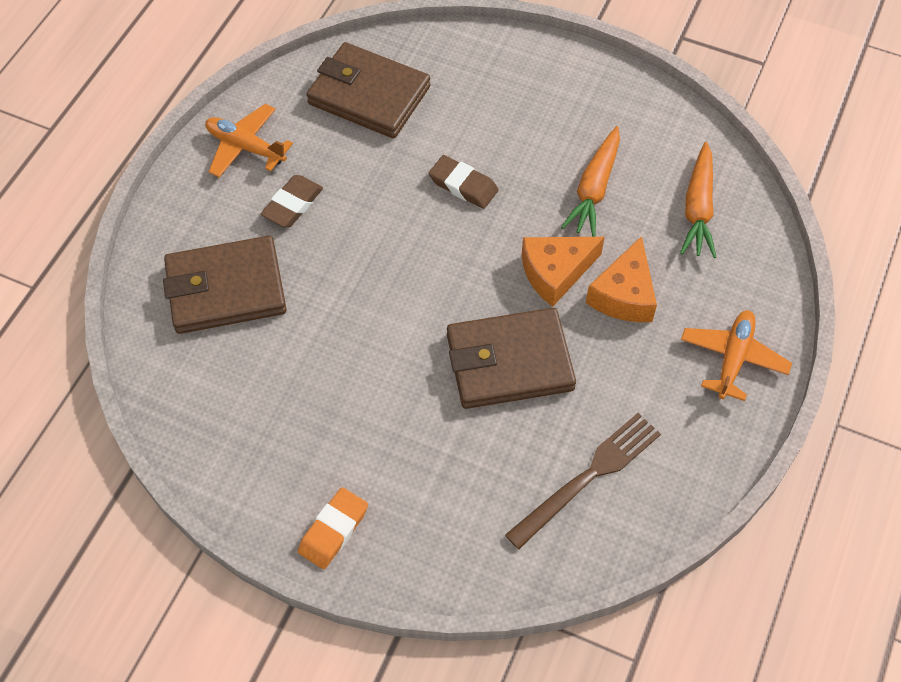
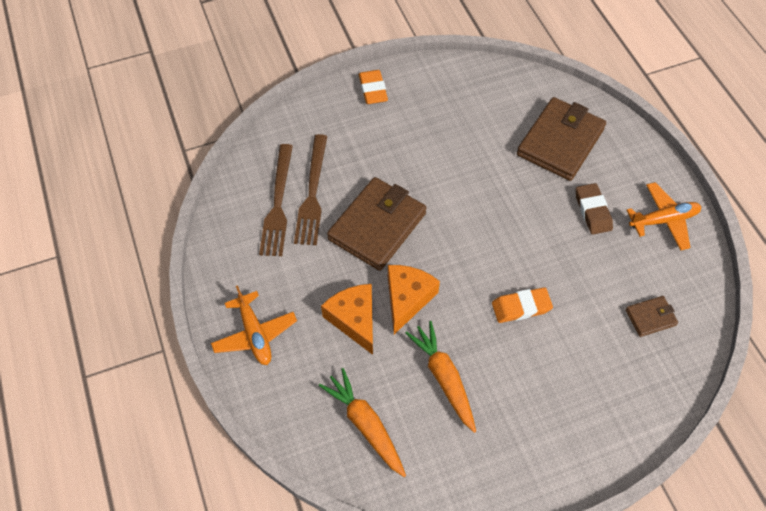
camera: 135 degrees right, 0 degrees up
brown wallet [307,42,431,138] -> brown wallet [626,296,678,337], size x0.47
brown eraser [429,155,498,209] -> orange eraser [492,287,553,323]
none -> brown fork [294,134,327,245]

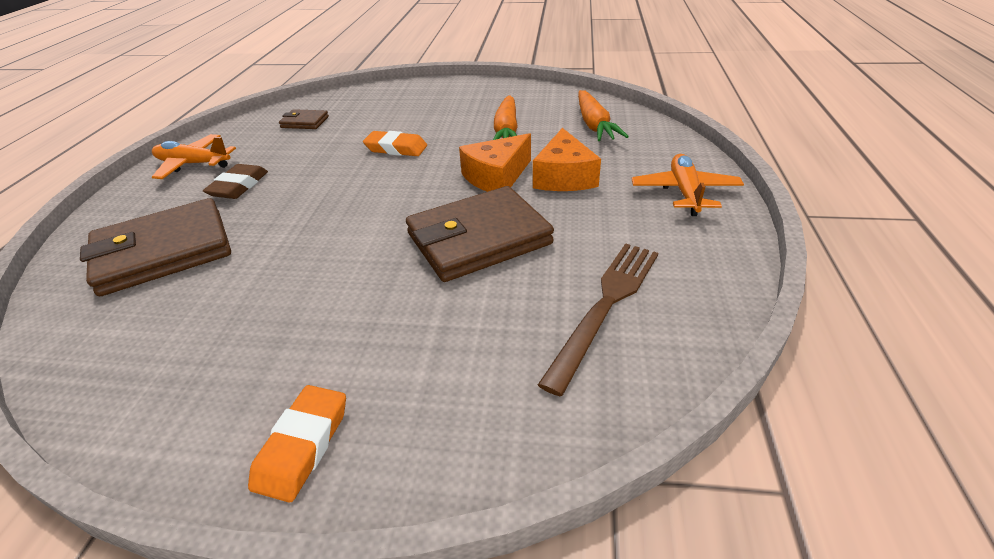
camera: 150 degrees left, 20 degrees down
brown fork [294,134,327,245] -> none

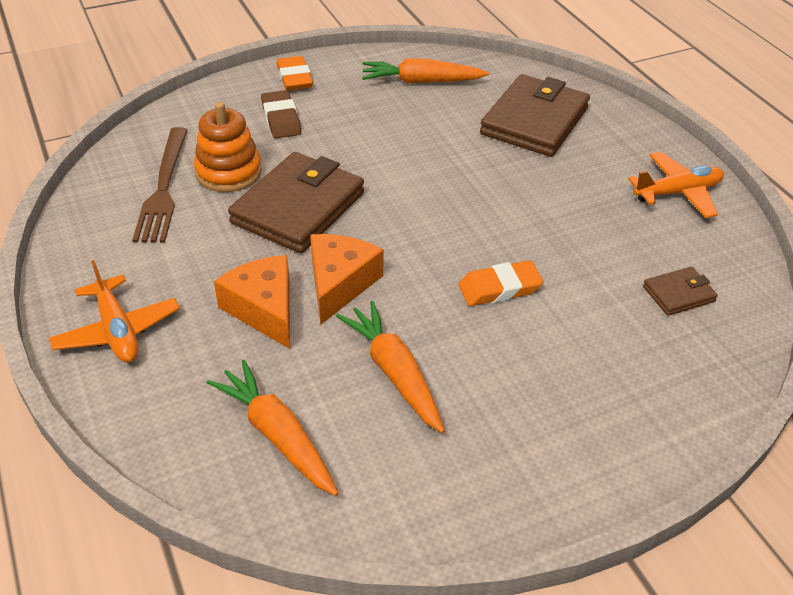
camera: 145 degrees right, 5 degrees up
brown eraser [203,164,268,199] -> brown eraser moved to [261,90,301,138]
none -> orange stacking toy [194,102,262,192]
none -> orange carrot [362,58,489,84]

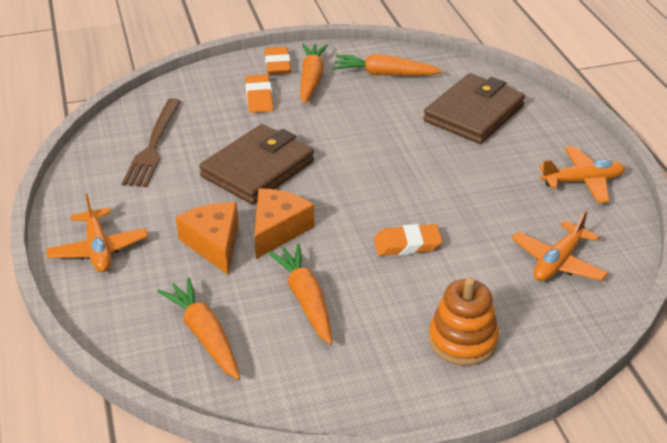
camera: 10 degrees right, 5 degrees down
orange stacking toy [194,102,262,192] -> orange stacking toy moved to [429,277,499,366]
brown eraser [261,90,301,138] -> orange eraser [245,74,273,113]
brown wallet [643,267,718,316] -> orange plane [511,210,608,281]
none -> orange carrot [300,43,328,104]

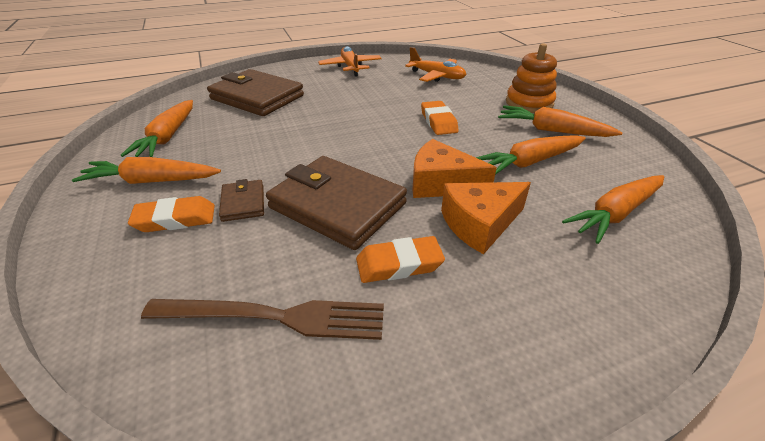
camera: 95 degrees left, 0 degrees up
orange plane [46,193,148,272] -> none
orange eraser [265,47,291,75] -> orange eraser moved to [356,236,445,283]
none -> brown wallet [219,179,264,222]
none -> orange carrot [498,106,623,137]

